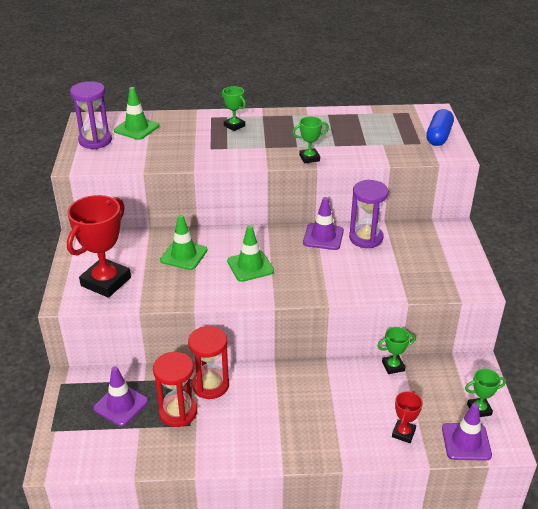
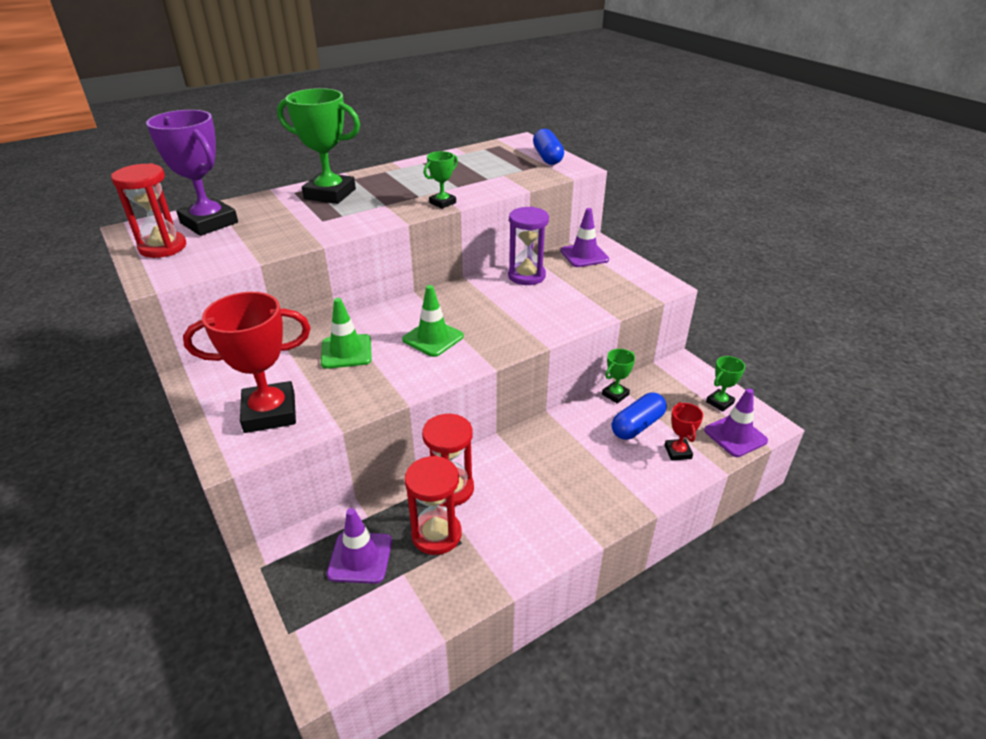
camera: 30 degrees left, 0 degrees up
red trophy [67,195,131,298] -> red trophy turned 75 degrees clockwise [183,292,311,433]
purple hourglass [70,81,112,149] -> red hourglass [111,163,186,258]
green traffic cone [114,87,159,140] -> purple trophy [146,110,238,236]
green trophy [222,86,246,131] -> green trophy [277,88,360,204], size x2.02
purple traffic cone [303,197,344,250] -> purple traffic cone moved to [561,208,609,267]
none -> blue capsule [612,393,667,440]

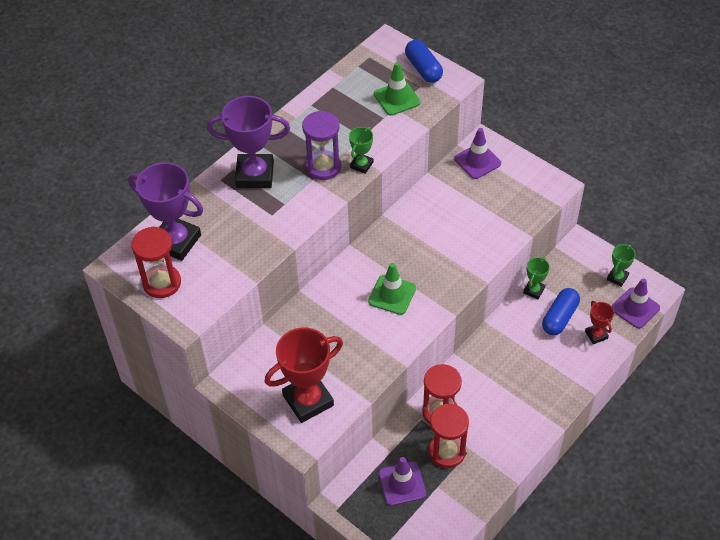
camera: 15 degrees left, 15 degrees up
green trophy [277,88,360,204] -> purple trophy [207,96,290,188]
green traffic cone [321,298,372,369] -> green traffic cone moved to [374,62,420,116]
purple hourglass [508,206,549,285] -> purple hourglass moved to [302,111,341,180]

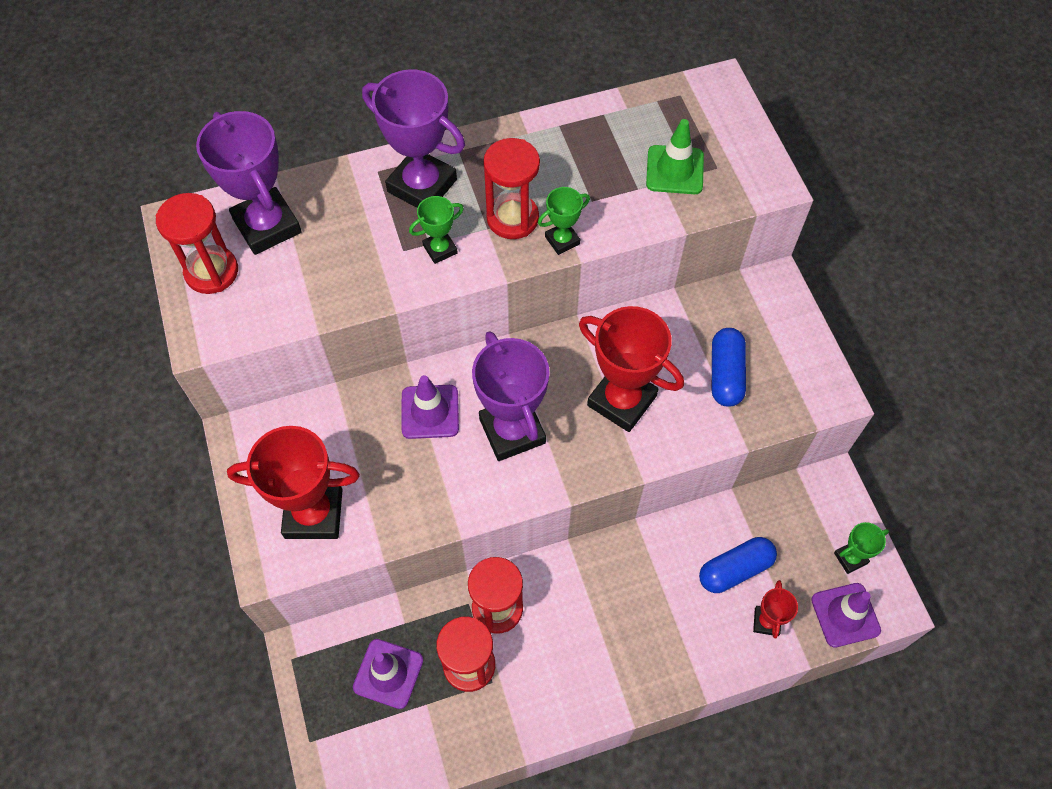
camera: 30 degrees right, 10 degrees up
purple hourglass [302,111,341,180] -> red hourglass [483,138,540,239]
green traffic cone [368,263,416,315] -> purple trophy [472,331,550,461]
blue capsule [405,40,443,83] -> blue capsule moved to [712,328,746,407]
purple traffic cone [454,128,501,179] -> purple traffic cone moved to [402,375,459,439]
green trophy [523,257,550,299] -> green trophy moved to [409,196,464,264]
none -> red trophy [579,306,684,432]

